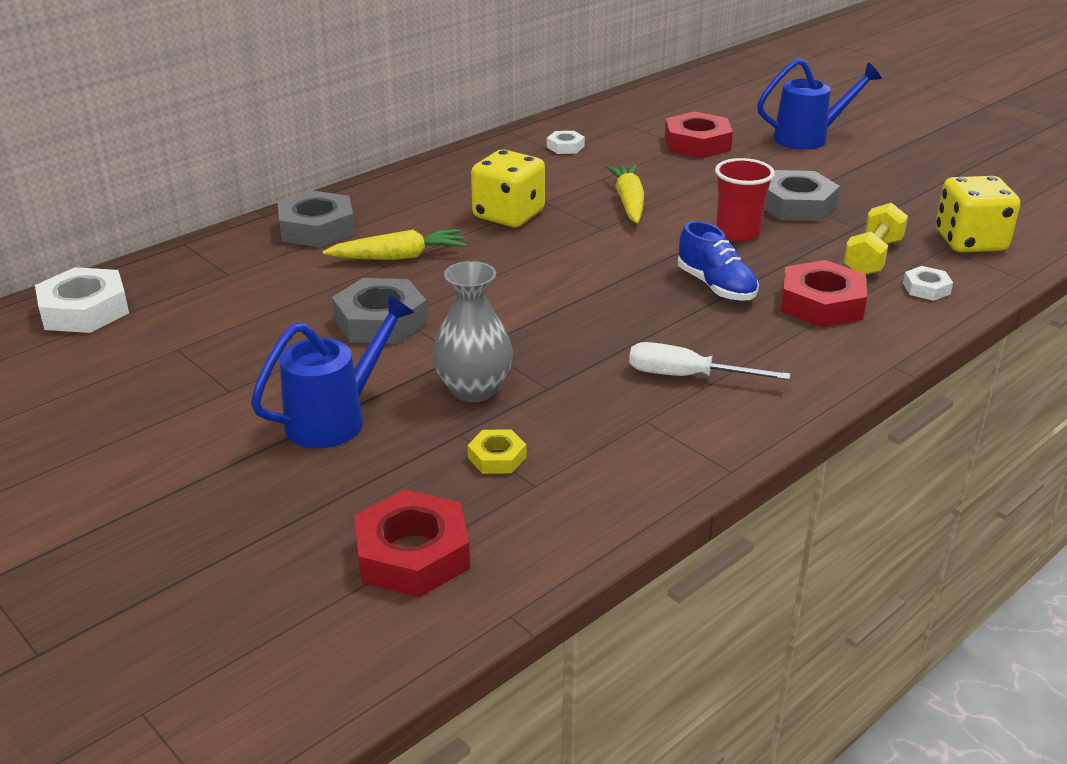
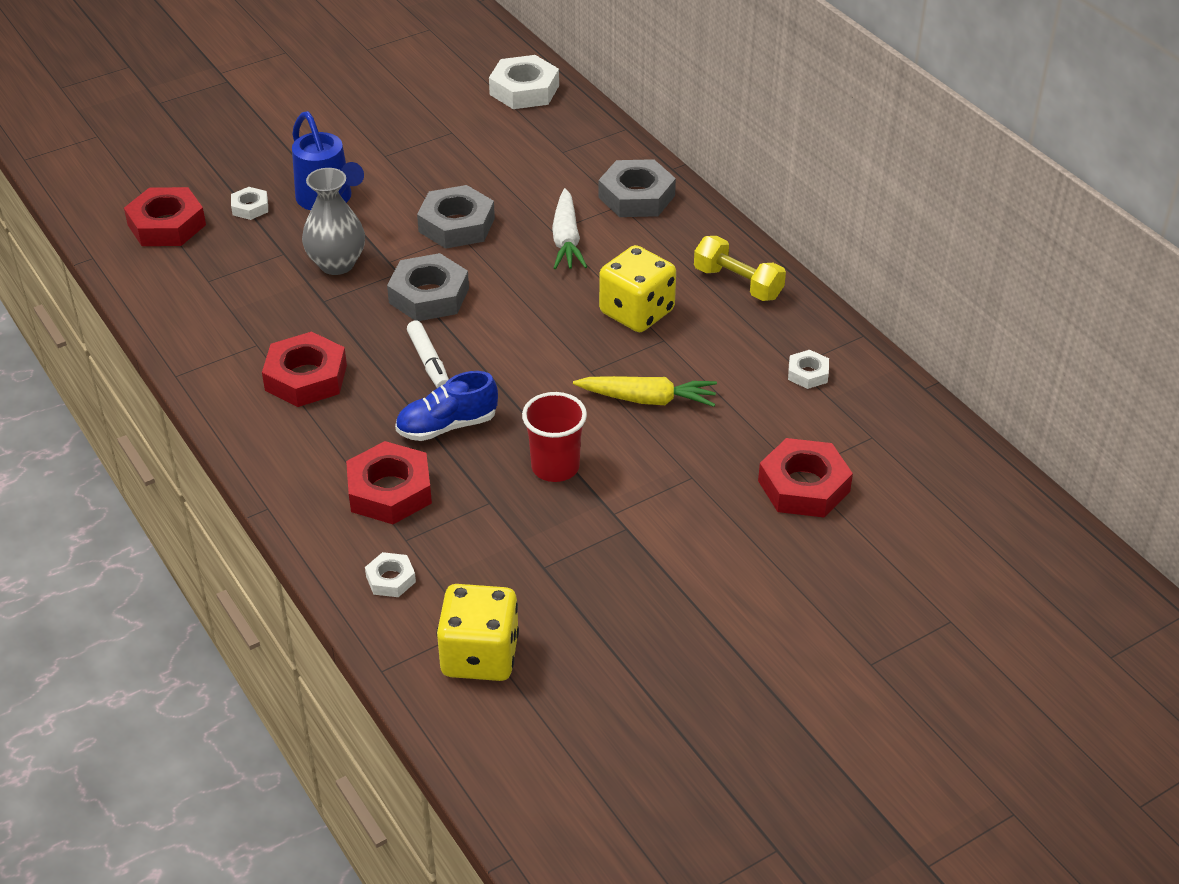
camera: 100 degrees right, 10 degrees up
yellow carrot [323,229,467,260] -> white carrot [552,188,587,269]
yellow nut [468,429,526,474] -> none
white screwdriver [629,342,790,380] -> red nut [262,331,347,407]
blue watering can [757,58,882,150] -> none
grey nut [765,170,840,221] -> grey nut moved to [387,253,469,321]
yellow dumbbell [844,203,908,275] -> yellow dumbbell moved to [694,236,786,301]
none -> white nut [231,187,268,220]
none -> white marker [407,320,449,388]

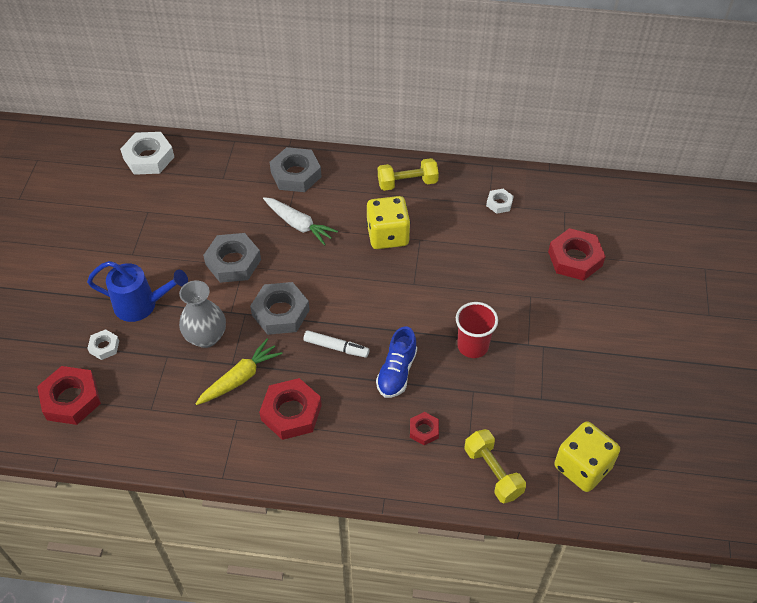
camera: 50 degrees left, 10 degrees up
red nut [346,441,432,524] -> red nut [410,412,439,445], size x0.53
white nut [365,552,416,597] -> yellow dumbbell [465,429,526,503]
yellow carrot [573,376,717,407] -> yellow carrot moved to [196,339,283,405]

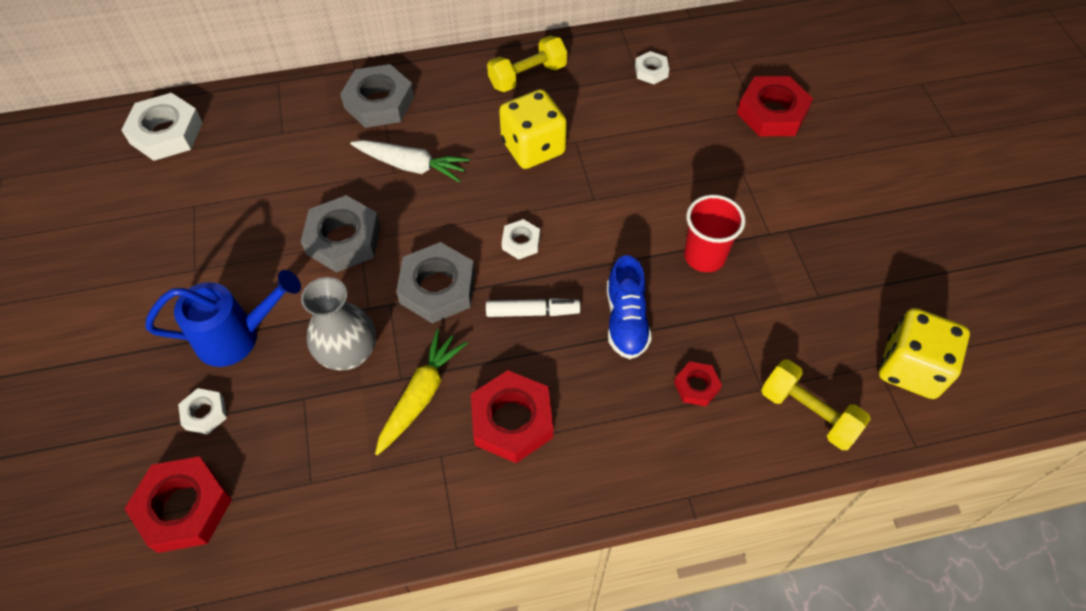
camera: 20 degrees left, 5 degrees up
none -> white nut [502,219,540,260]

